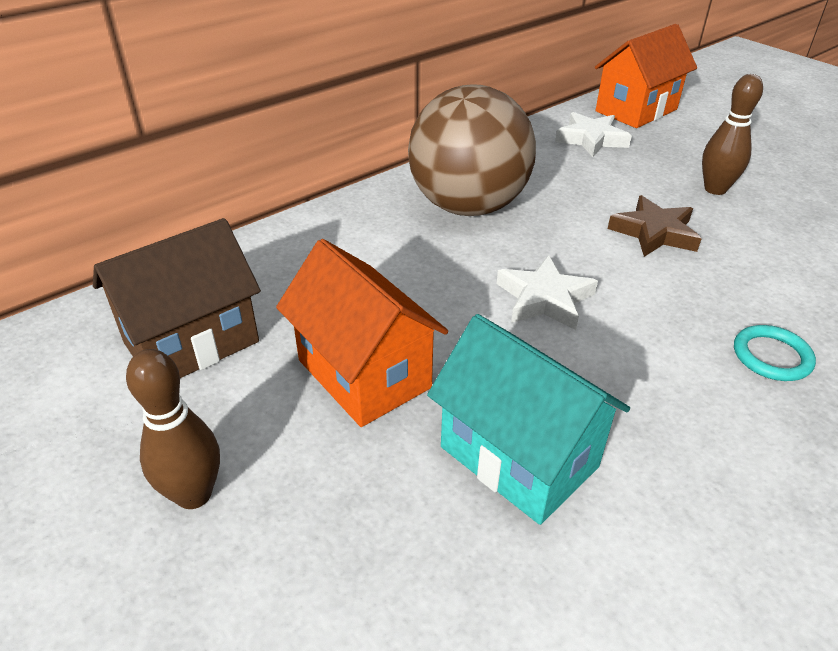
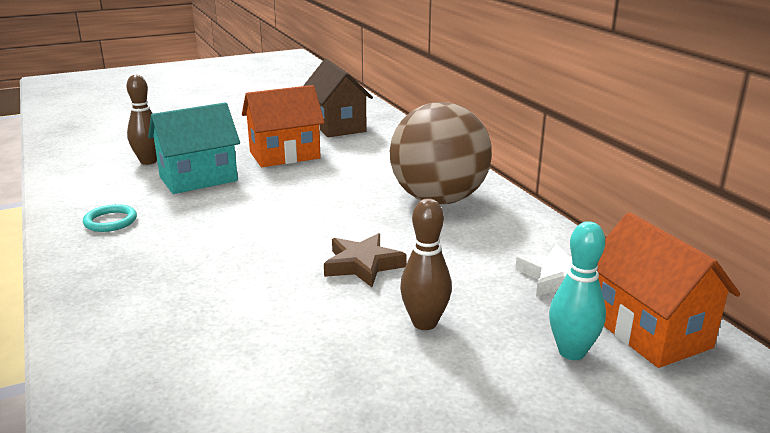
camera: 105 degrees right, 15 degrees down
brown bowling pin [126,349,220,509] -> brown bowling pin moved to [126,75,157,165]
white star [497,255,598,330] -> none
turquoise ring [734,325,816,381] -> turquoise ring moved to [83,204,137,232]
none -> turquoise bowling pin [549,221,606,360]

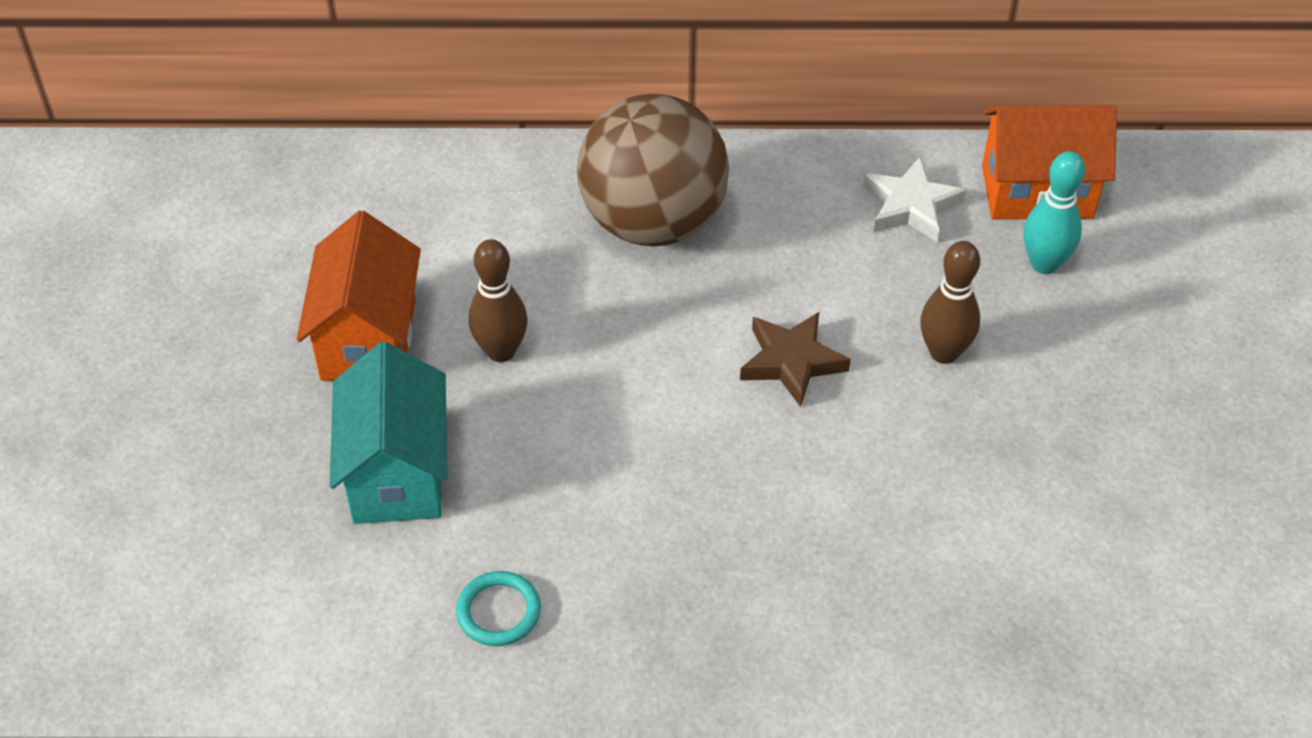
camera: 65 degrees left, 25 degrees up
brown bowling pin [126,75,157,165] -> brown bowling pin moved to [468,239,528,362]
brown house [303,59,373,137] -> none

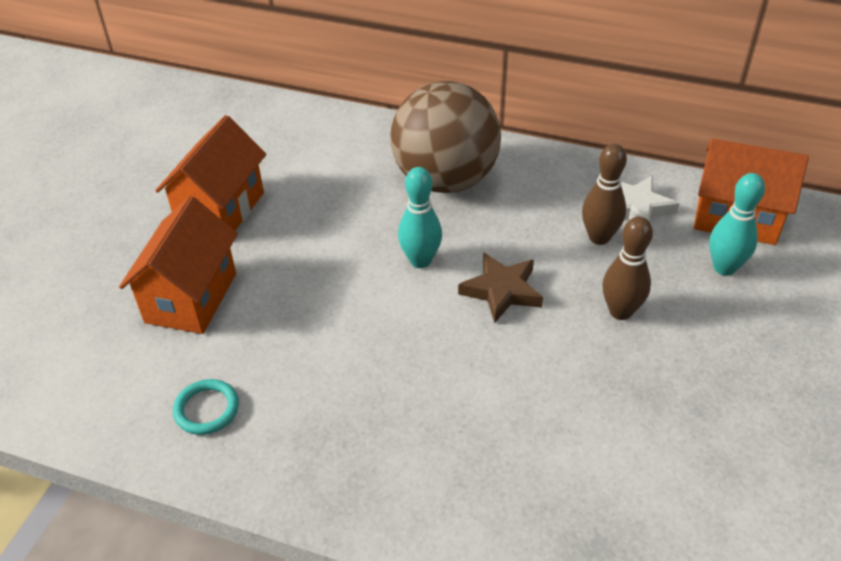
camera: 20 degrees right, 5 degrees down
turquoise house [330,342,447,524] -> orange house [119,196,238,334]
brown bowling pin [468,239,528,362] -> brown bowling pin moved to [582,144,627,245]
none -> turquoise bowling pin [398,167,442,268]

